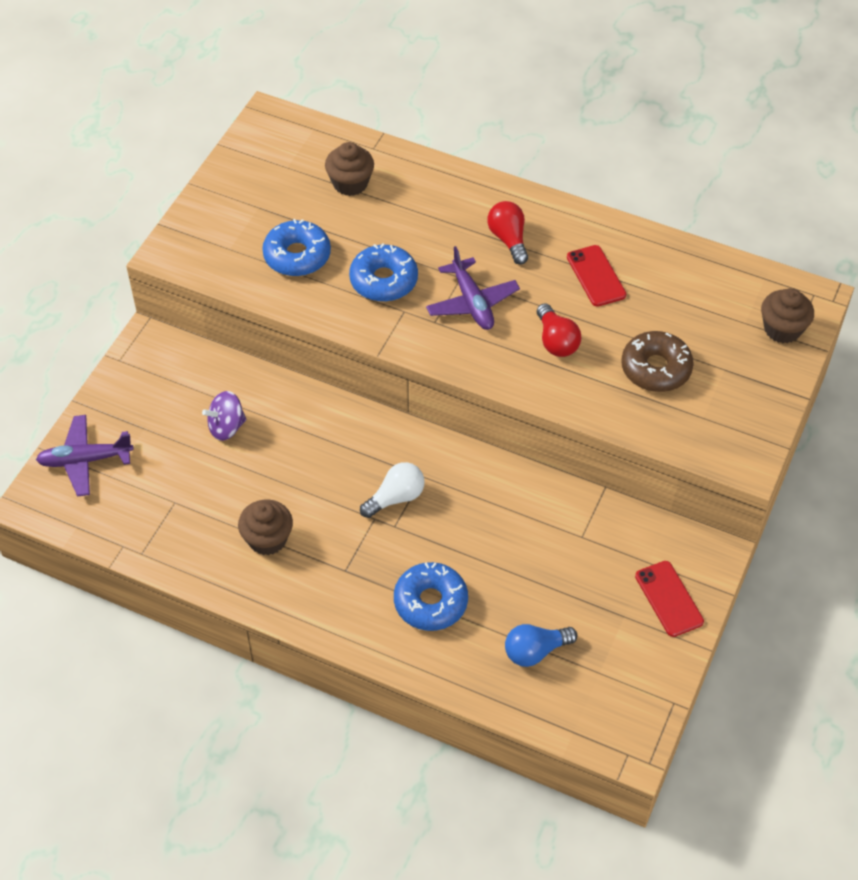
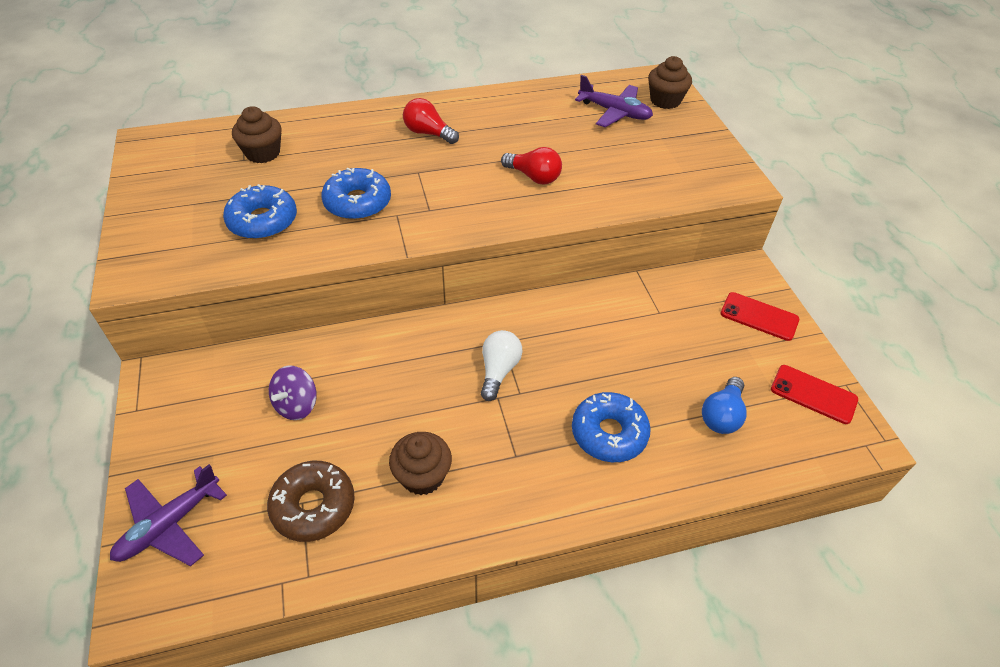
camera: 40 degrees left, 5 degrees down
purple plane [426,246,520,330] -> purple plane moved to [575,75,653,127]
red phone [567,245,626,307] -> red phone moved to [771,365,858,424]
brown donut [621,331,694,392] -> brown donut moved to [267,461,355,542]

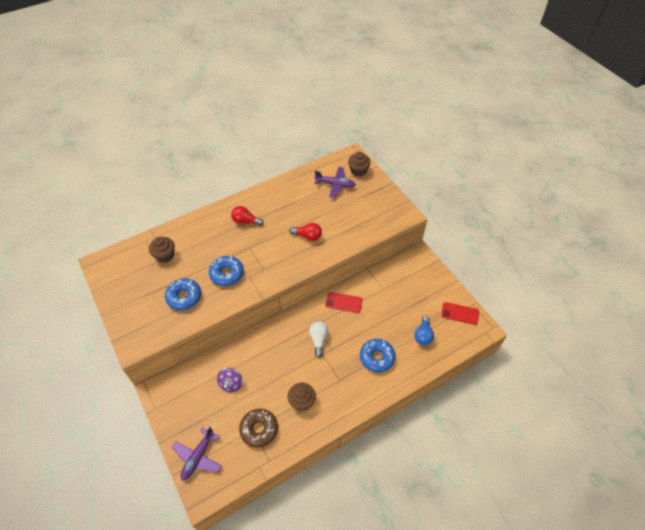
camera: 15 degrees left, 5 degrees up
red phone [720,292,799,341] -> red phone moved to [325,292,363,313]

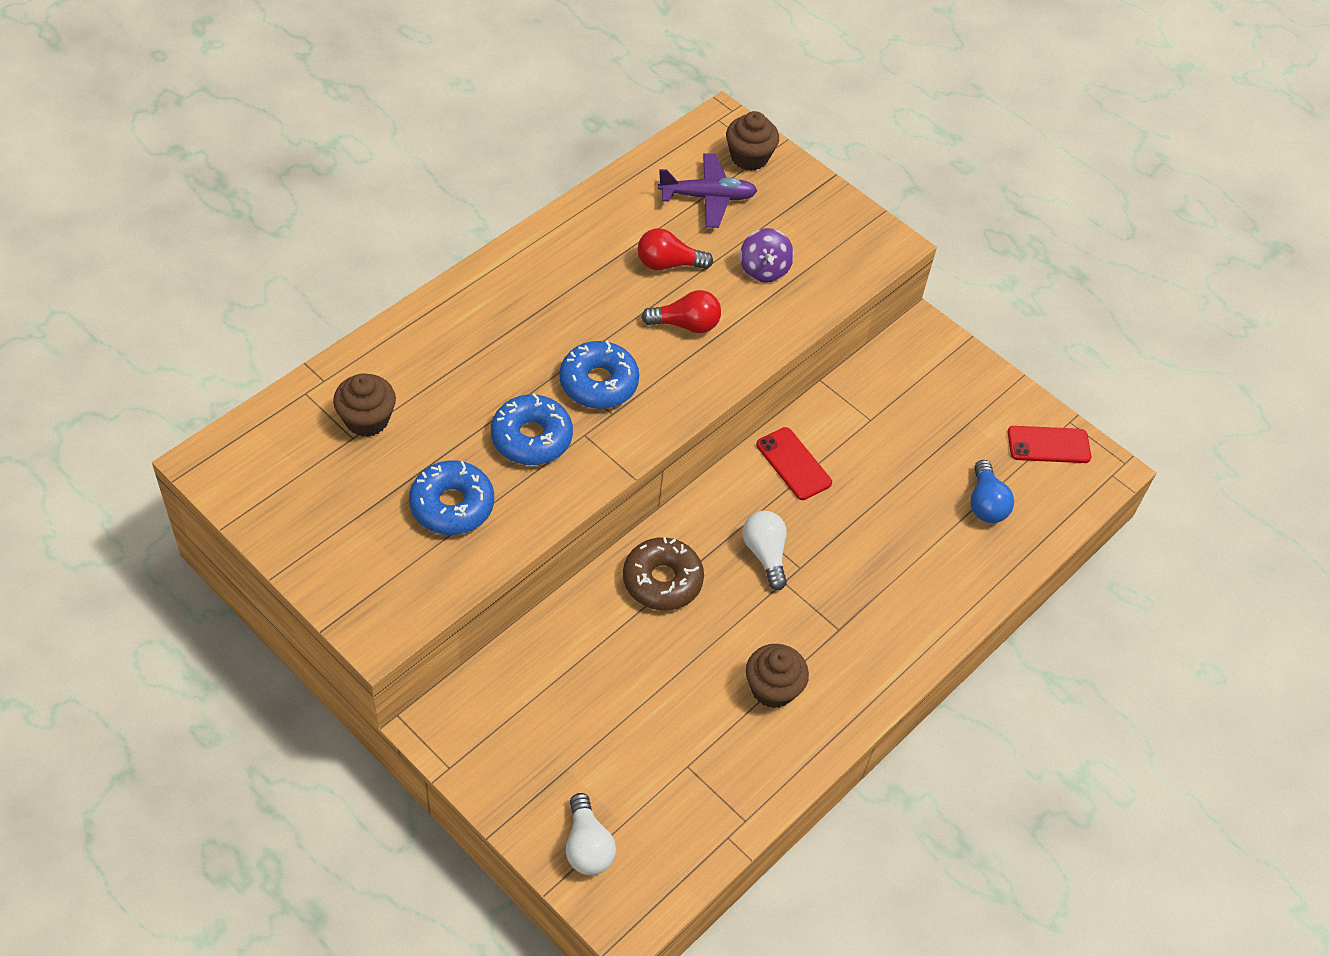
camera: 20 degrees left, 0 degrees up
purple plane [172,426,222,481] -> white light bulb [566,793,616,875]
purple spinning top [217,368,243,392] -> purple spinning top moved to [740,228,794,283]
red light bulb [231,206,264,226] -> red light bulb moved to [637,228,713,270]
brown donut [239,409,278,448] -> brown donut moved to [623,537,704,611]
red phone [325,292,363,313] -> red phone turned 60 degrees clockwise [756,427,832,500]
blue donut [360,339,396,373] -> blue donut moved to [559,341,639,409]

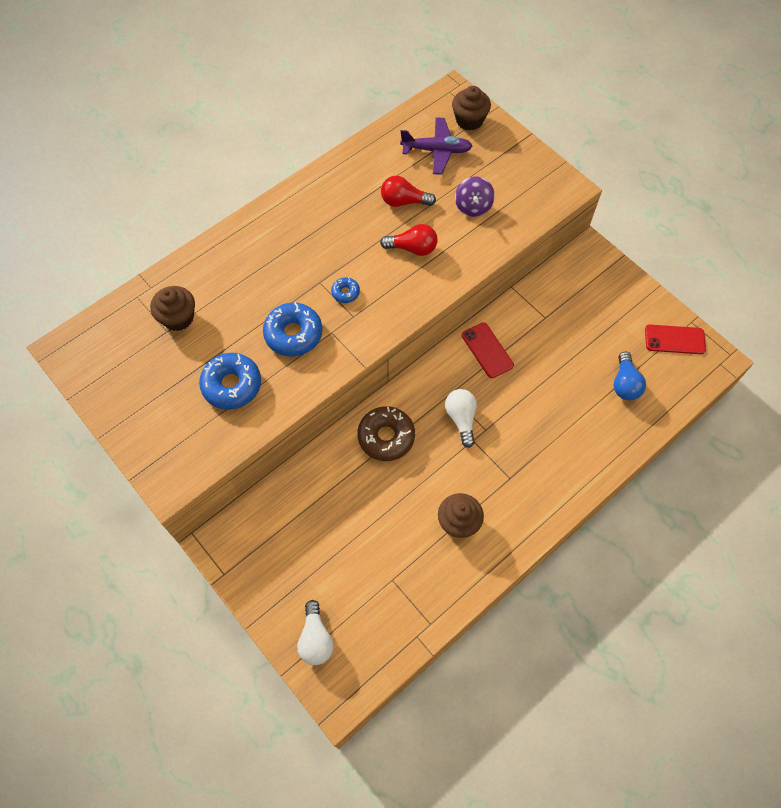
camera: 10 degrees right, 10 degrees up
blue donut [559,341,639,409] -> blue donut [331,277,360,303], size x0.50

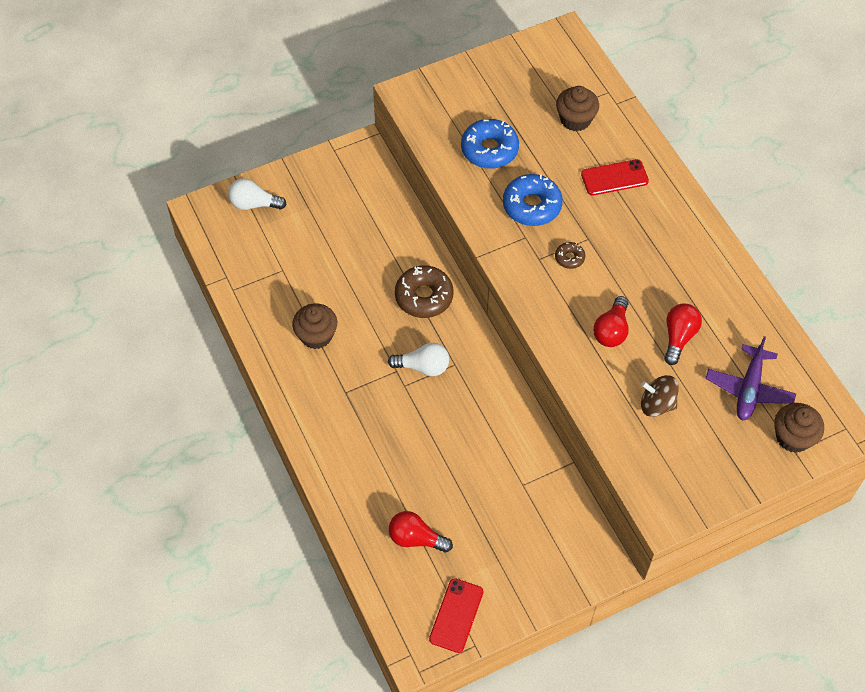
camera: 105 degrees right, 5 degrees down
blue donut [331,277,360,303] -> brown donut [555,242,585,269]
purple spinning top [455,176,495,217] -> brown spinning top [641,375,679,417]
red phone [462,322,514,378] -> red phone moved to [581,159,649,196]
blue light bulb [613,352,646,400] -> red light bulb [389,511,453,553]

